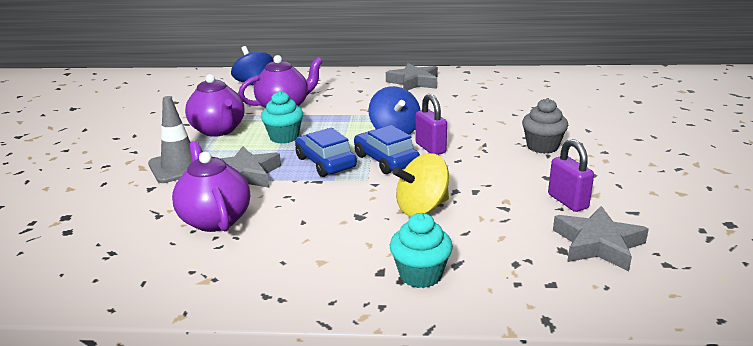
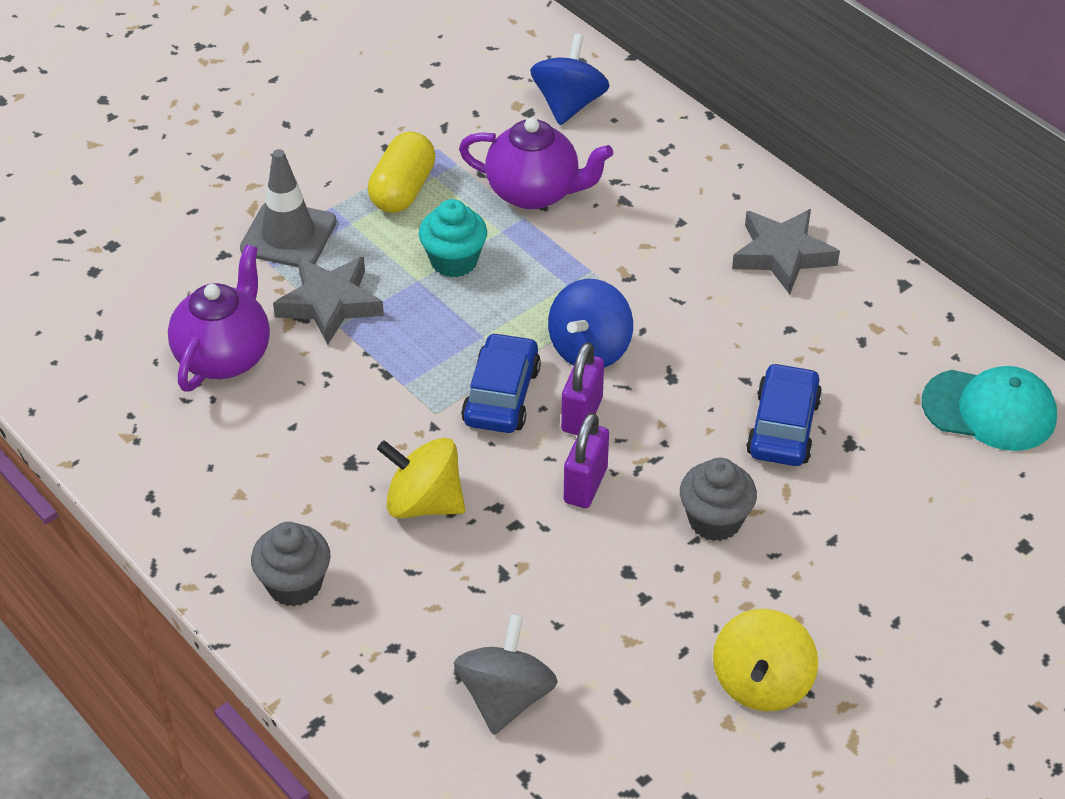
camera: 45 degrees right, 20 degrees up
purple teapot [185,74,244,137] -> yellow capsule [368,131,436,213]
blue car [295,128,357,177] -> blue car moved to [746,363,822,466]
turquoise cupcake [390,213,453,288] -> grey cupcake [251,522,331,607]
purple padlock [548,139,594,212] -> purple padlock moved to [564,413,609,508]
grey star [553,206,649,271] -> grey spinning top [454,614,558,735]
none -> yellow spinning top [713,609,818,711]
none -> turquoise cap [922,366,1057,451]

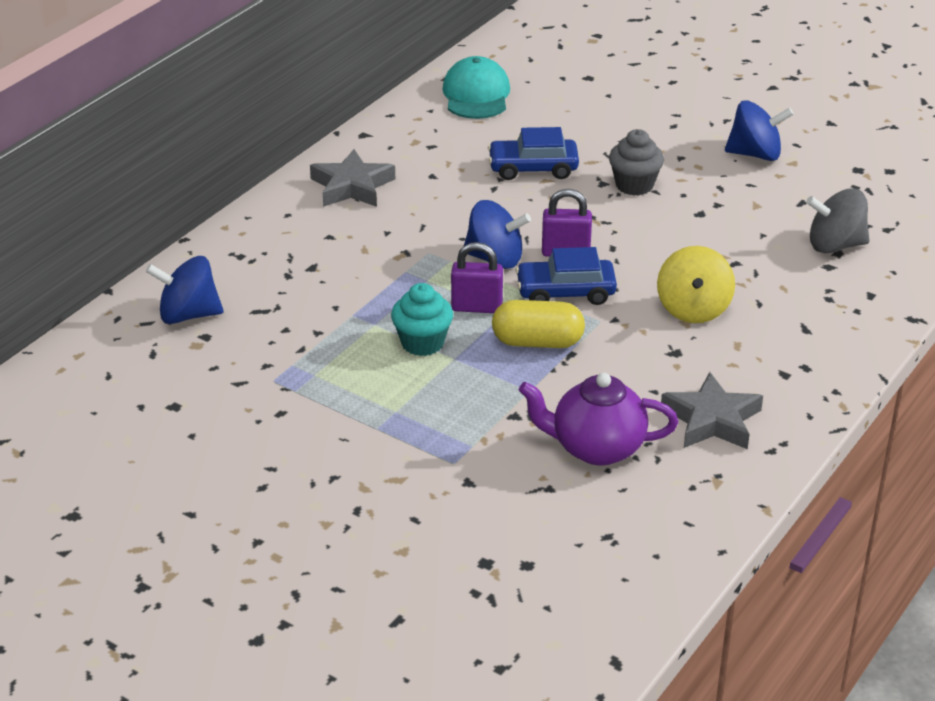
camera: 105 degrees left, 10 degrees down
grey traffic cone [240,149,337,268] -> none
grey cupcake [251,522,331,607] -> none
grey star [273,257,384,345] -> grey star moved to [661,372,763,449]
yellow capsule [368,131,436,213] -> yellow capsule moved to [492,300,585,348]
purple teapot [459,118,613,209] -> none
purple padlock [564,413,609,508] -> purple padlock moved to [451,242,503,313]
yellow spinning top [713,609,818,711] -> blue spinning top [725,100,794,161]

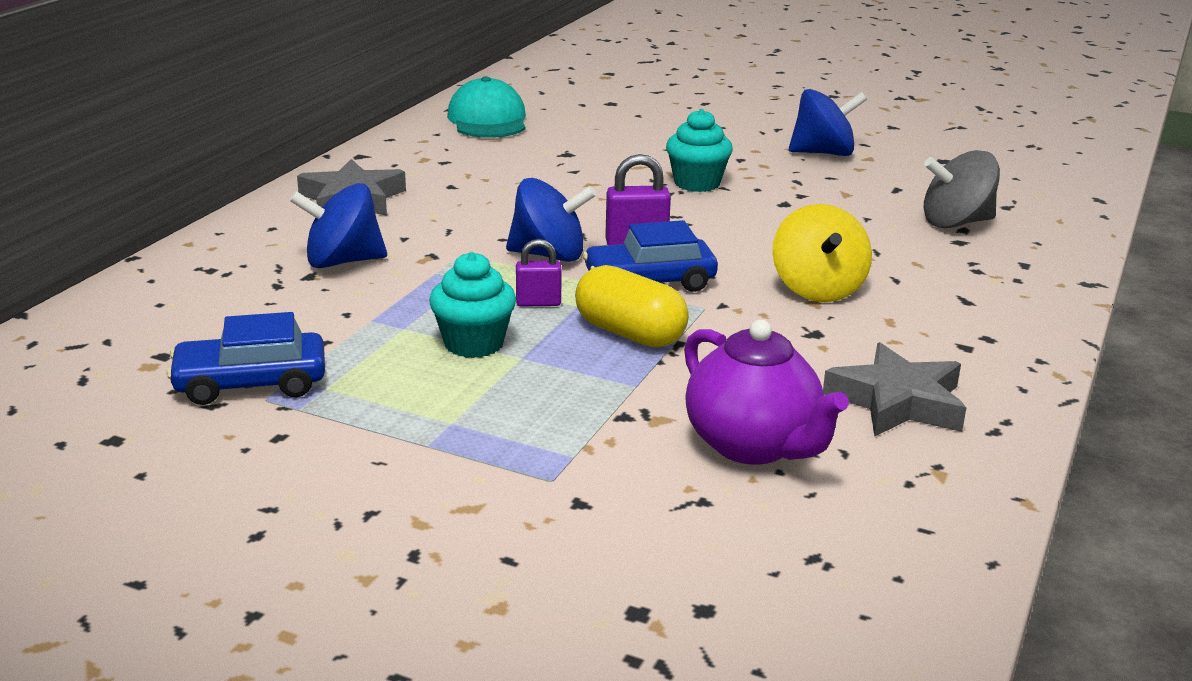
camera: 10 degrees left, 10 degrees down
blue spinning top [146,256,223,324] -> blue spinning top moved to [289,183,387,268]
purple padlock [451,242,503,313] -> purple padlock [516,239,562,307], size x0.66
blue car [488,127,579,180] -> blue car moved to [167,312,325,405]
yellow capsule [492,300,585,348] -> yellow capsule turned 45 degrees clockwise [575,265,689,348]
purple teapot [519,373,678,465] -> purple teapot turned 120 degrees counterclockwise [684,320,849,465]
grey cupcake [609,129,664,196] -> turquoise cupcake [666,109,733,192]

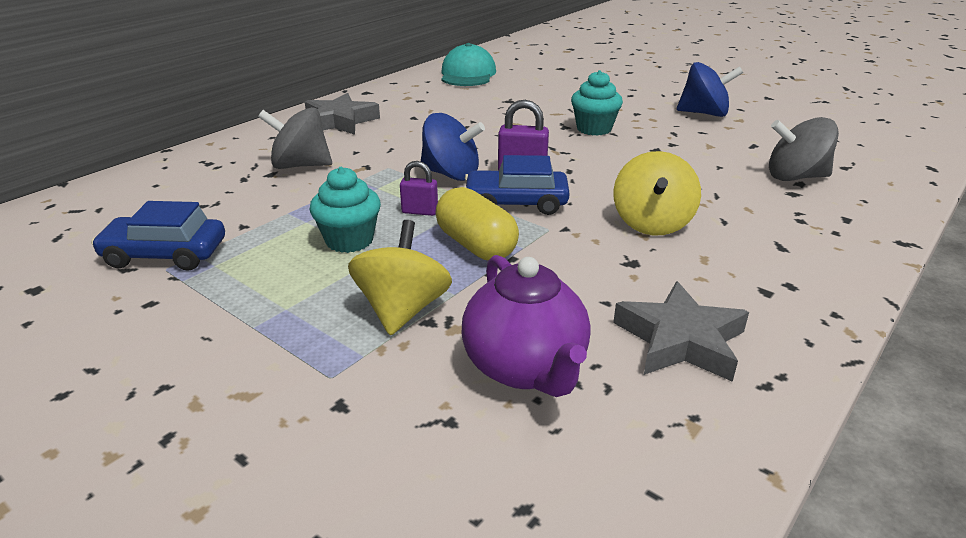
camera: 15 degrees right, 5 degrees up
blue spinning top [289,183,387,268] -> grey spinning top [258,107,332,169]
none -> yellow spinning top [348,220,452,335]

